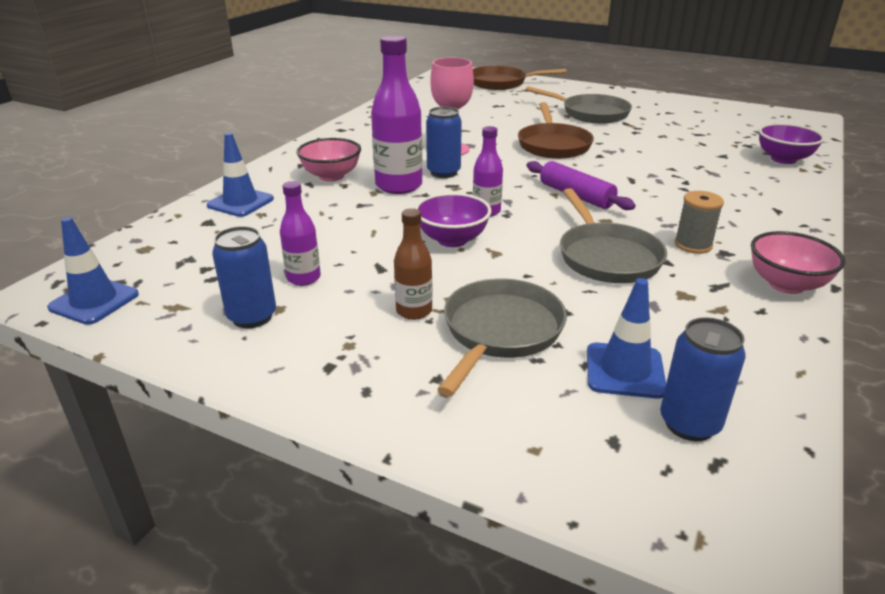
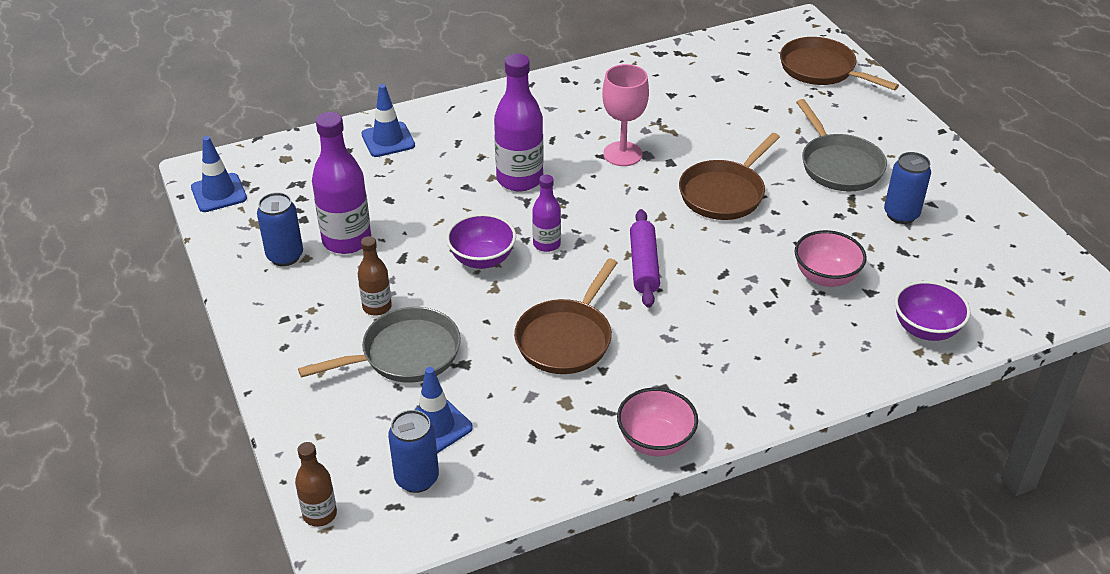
camera: 40 degrees right, 10 degrees up
purple bottle [280,181,321,286] -> purple bottle [312,112,371,254], size x1.78
pink bowl [296,138,361,182] -> pink bowl moved to [795,230,867,287]
blue can [426,106,462,178] -> blue can moved to [884,152,931,224]
grey pan [560,188,667,283] -> brown pan [514,258,618,374]
grey spool [675,191,724,254] -> none
none -> brown bottle [295,442,337,527]

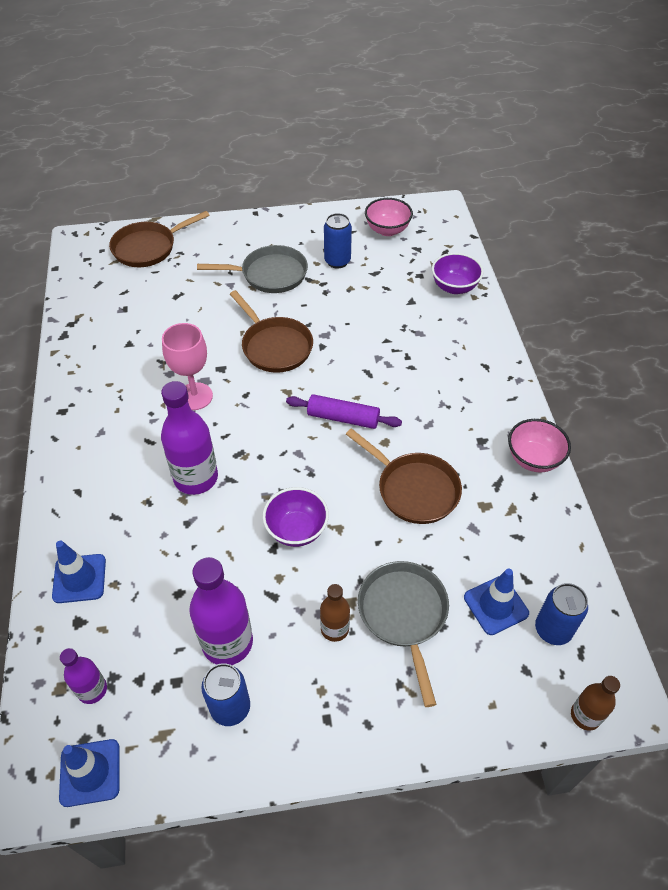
camera: 75 degrees left, 10 degrees up
purple bottle [532,175,561,252] -> purple bottle moved to [60,648,107,704]
pink bowl [795,230,867,287] -> pink bowl moved to [365,198,413,236]

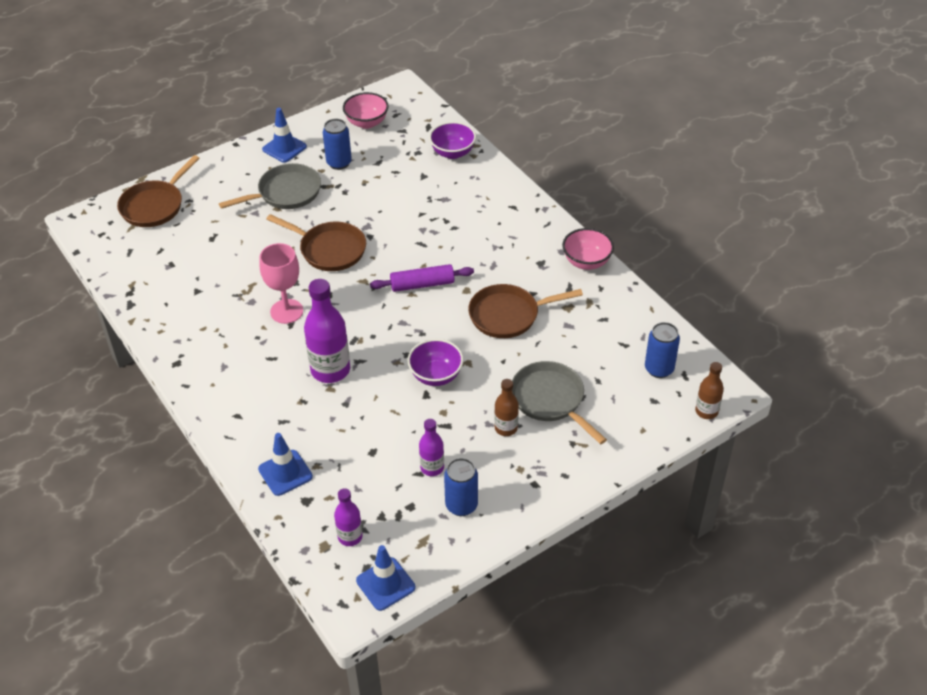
camera: 25 degrees left, 5 degrees down
purple bottle [189,557,253,665] -> purple bottle [419,419,444,476], size x0.56
brown pan [346,428,462,524] -> brown pan turned 150 degrees clockwise [468,284,583,338]
blue traffic cone [464,568,529,635] -> blue traffic cone moved to [262,108,307,163]

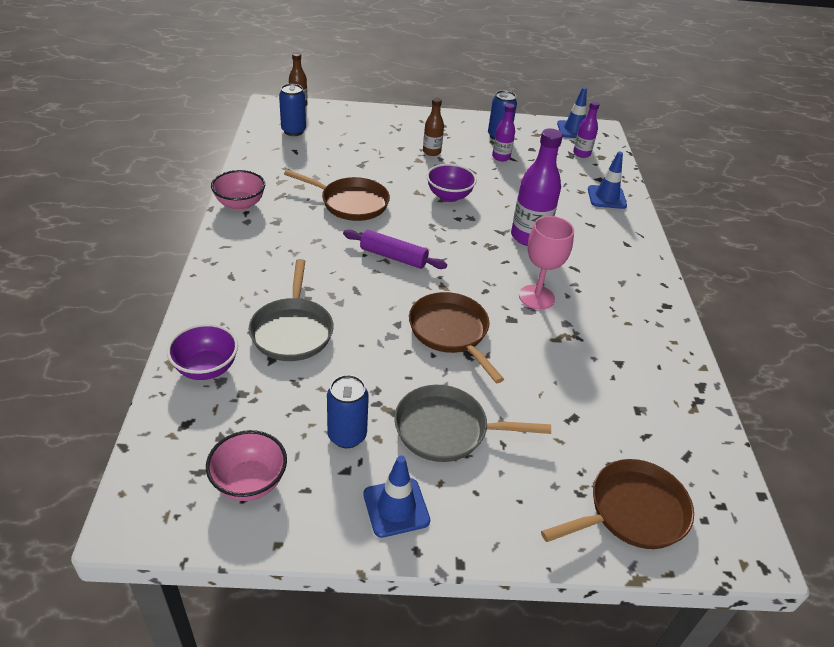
camera: 150 degrees left, 5 degrees down
grey pan [512,361,607,445] -> grey pan moved to [249,259,334,361]

